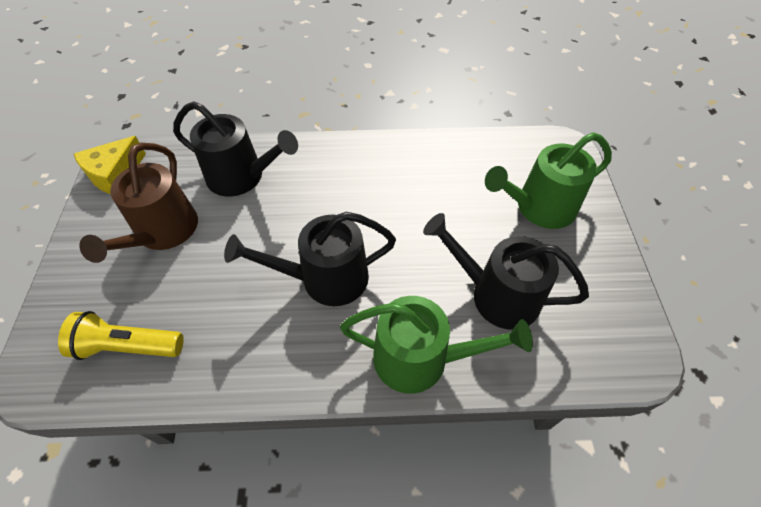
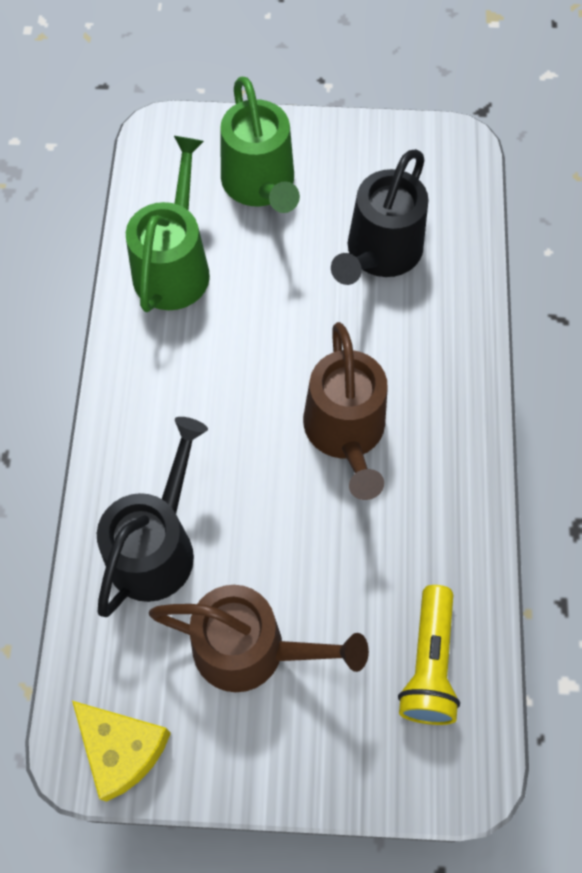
camera: 85 degrees left, 10 degrees up
black watering can [224,212,396,306] -> brown watering can [303,322,388,500]
green watering can [340,296,533,394] -> green watering can moved to [126,136,210,312]

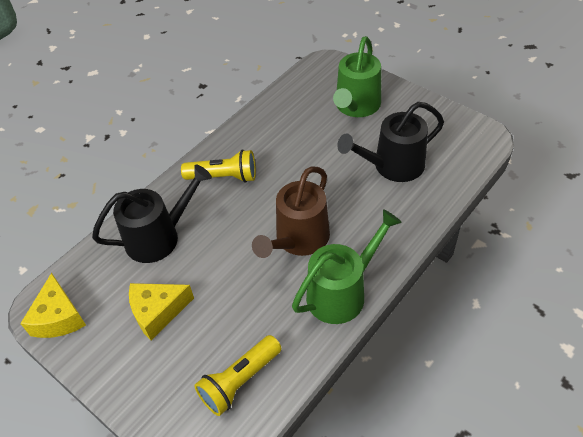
camera: 40 degrees right, 15 degrees down
green watering can [126,136,210,312] -> green watering can moved to [292,209,402,324]
brown watering can [149,585,369,692] -> yellow cheese [129,283,194,340]
none -> yellow flashlight [181,150,256,183]

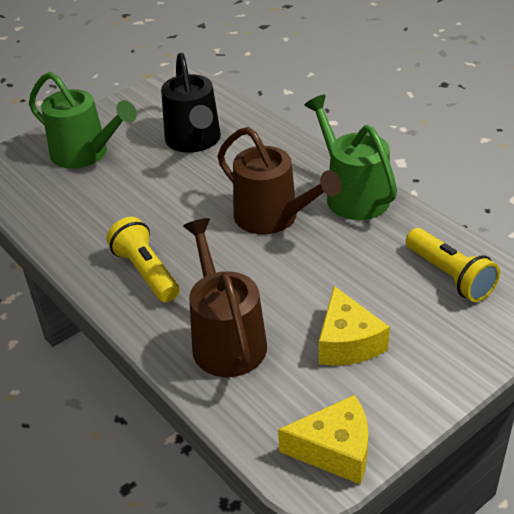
camera: 80 degrees left, 10 degrees down
black watering can [92,165,212,263] -> brown watering can [183,218,267,377]
yellow flashlight [181,150,256,183] -> yellow flashlight turned 45 degrees counterclockwise [107,217,180,302]

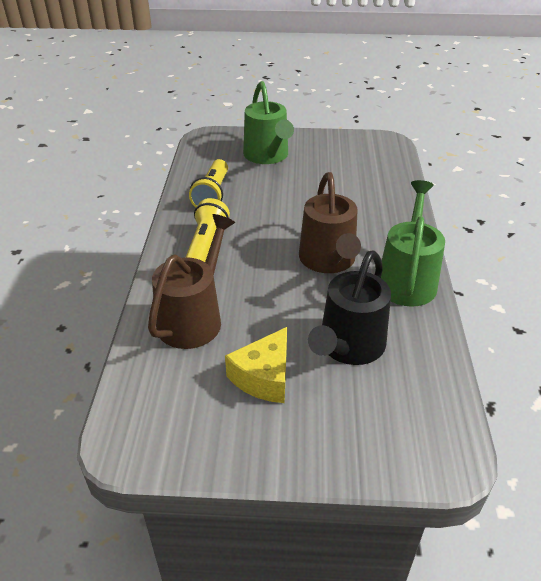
camera: 40 degrees right, 0 degrees up
black watering can [161,53,221,153] -> black watering can moved to [308,250,391,365]
yellow cheese [278,395,368,484] -> none
yellow flashlight [406,228,500,302] -> yellow flashlight moved to [189,159,228,207]

